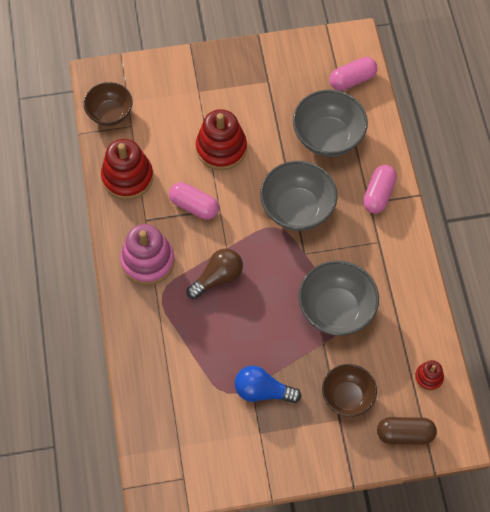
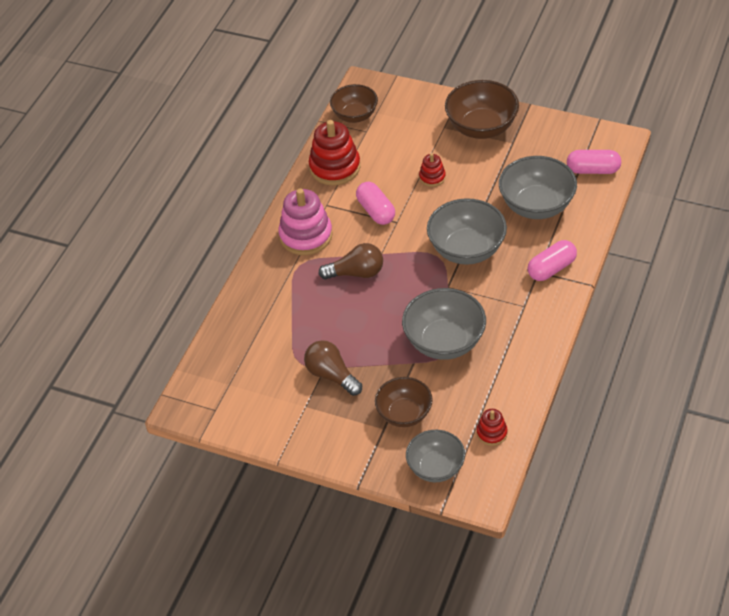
camera: 35 degrees right, 15 degrees down
red stacking toy [196,109,247,170] -> red stacking toy [419,153,446,187], size x0.51
blue light bulb [235,366,301,403] -> brown light bulb [304,340,362,396]
brown capsule [377,417,437,445] -> grey bowl [406,430,465,482]
none -> brown bowl [445,80,519,139]

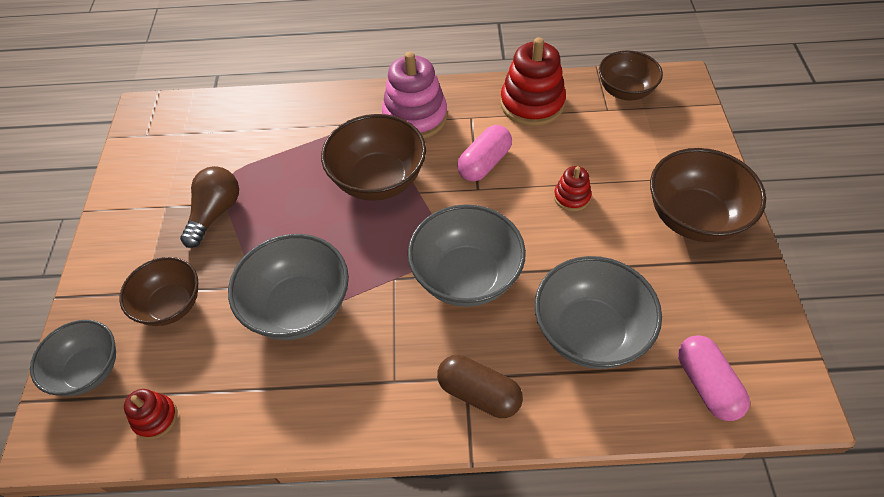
camera: 65 degrees right, 5 degrees up
brown light bulb [318,243,383,280] -> brown bowl [321,114,426,201]
pink capsule [528,240,577,281] -> brown capsule [437,355,523,418]

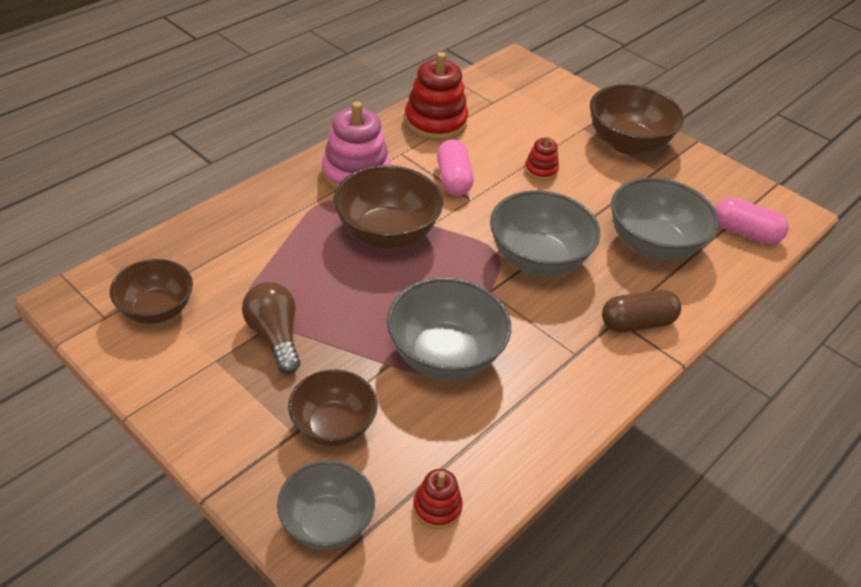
camera: 50 degrees left, 10 degrees down
brown bowl [599,50,663,101] -> brown bowl moved to [110,259,193,324]

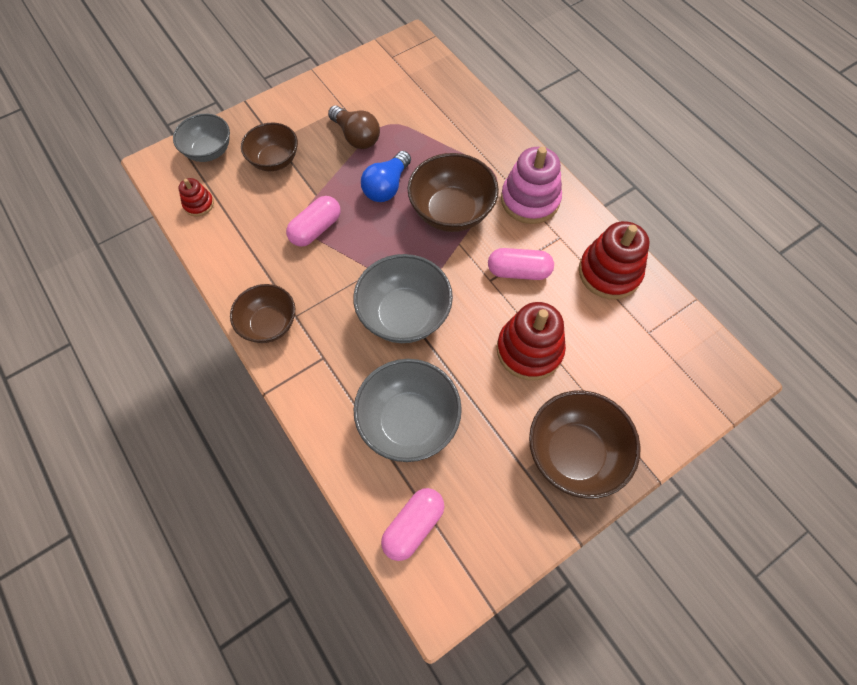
camera: 105 degrees right, 20 degrees up
brown bowl [110,259,193,324] -> brown bowl moved to [230,284,295,343]
brown light bulb [242,282,300,374] -> brown light bulb turned 60 degrees clockwise [328,106,380,149]
grey bowl [387,277,511,380] -> pink capsule [286,196,340,247]
red stacking toy [524,135,559,181] -> red stacking toy [497,302,566,380], size x1.96
brown capsule [602,290,681,332] -> none
none -> blue light bulb [361,151,411,202]

